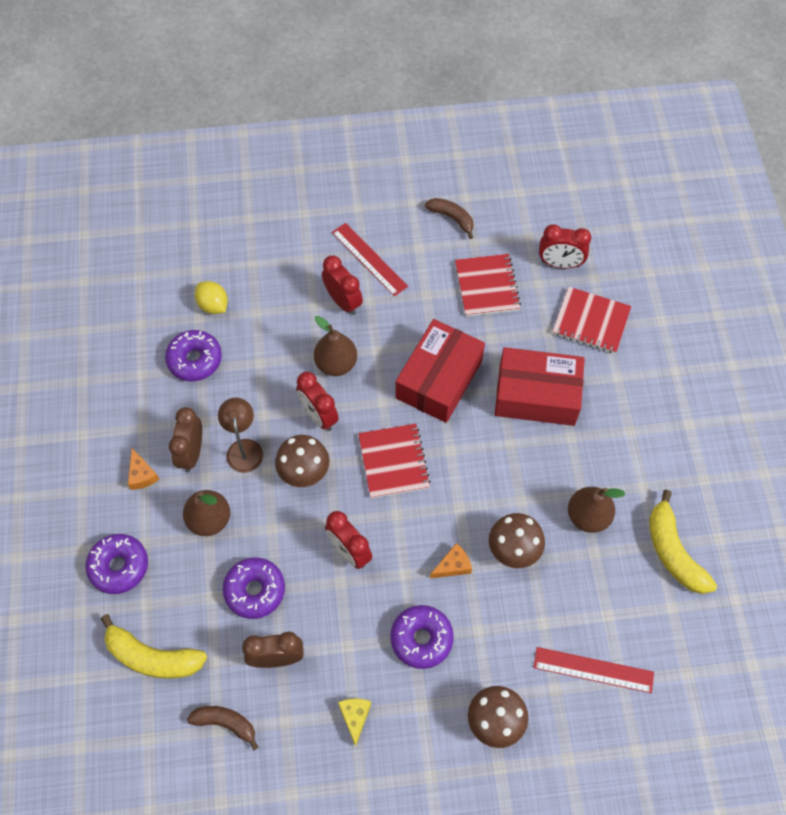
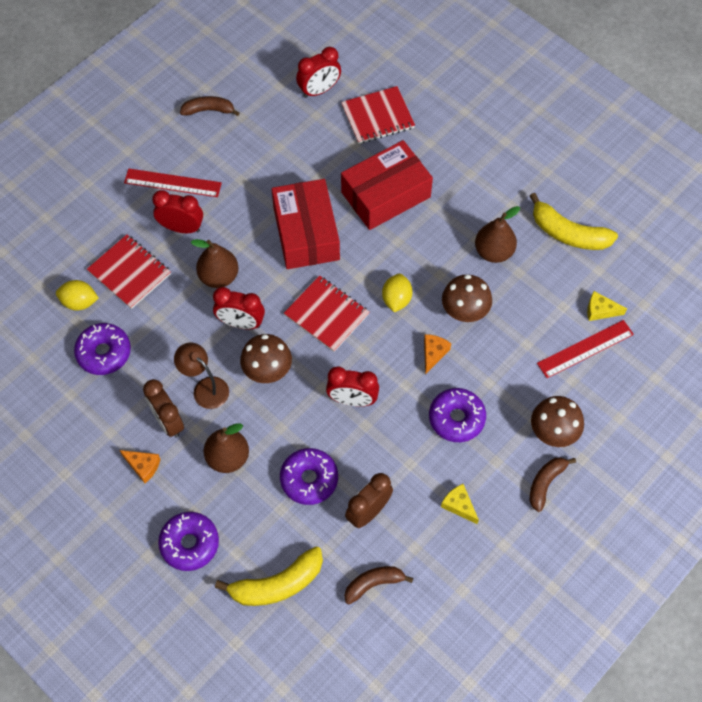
camera: 40 degrees left, 0 degrees up
red notebook [455,254,521,316] -> red notebook moved to [87,234,171,309]
none -> yellow lemon [382,273,413,312]
none -> brown banana [530,457,576,512]
none -> yellow cheese [587,291,627,321]

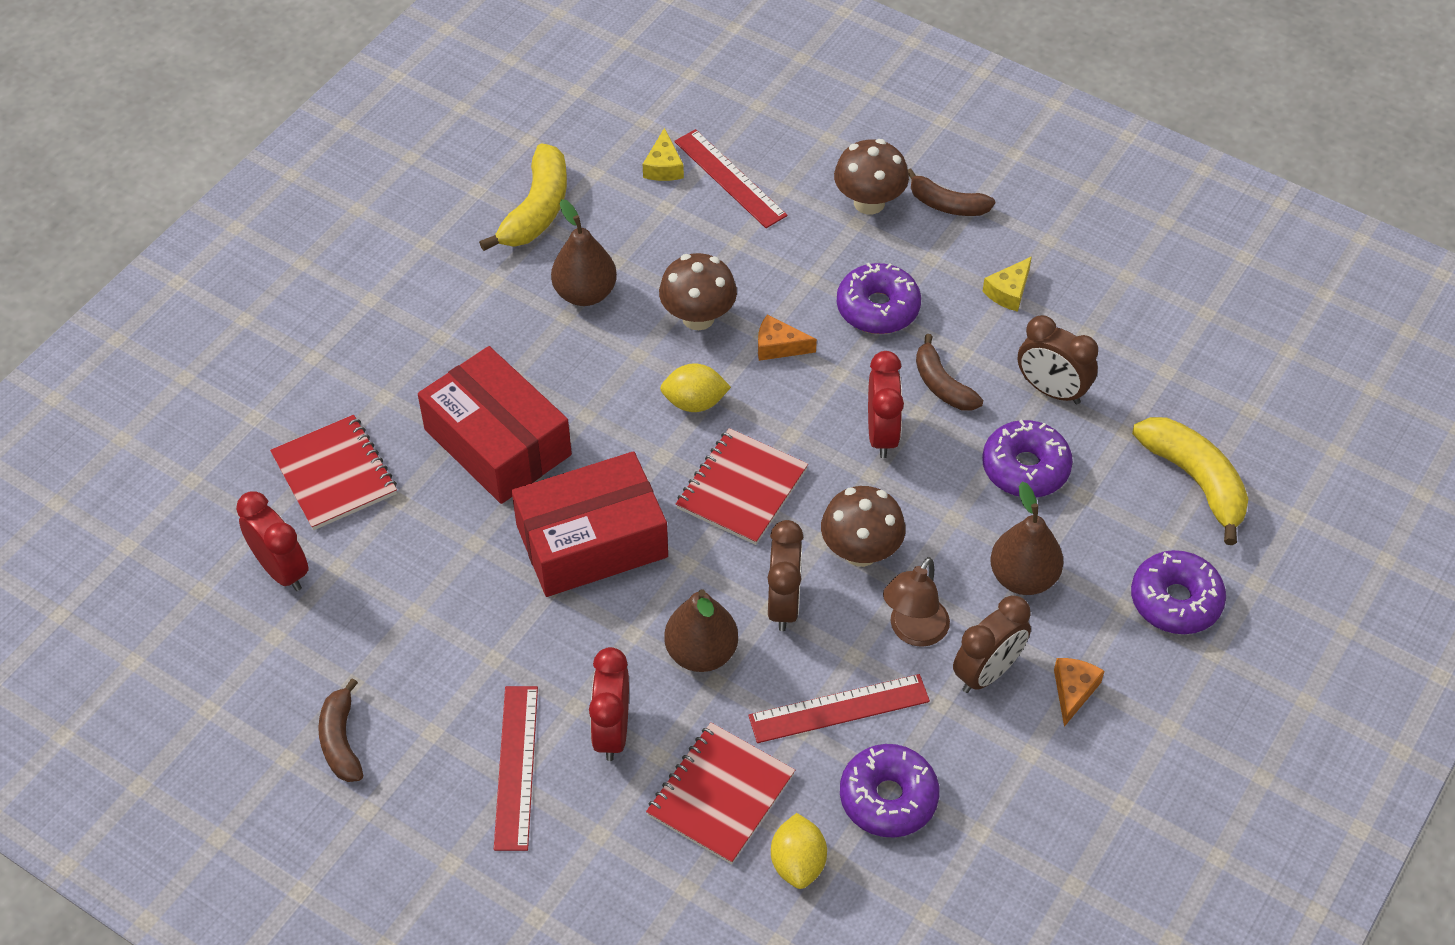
camera: 100 degrees left, 10 degrees down
red clock [213,287,265,330] -> brown clock [768,520,804,631]
brown banana [344,566,413,604] -> brown banana moved to [916,334,983,411]
none -> red ruler [748,674,930,743]

